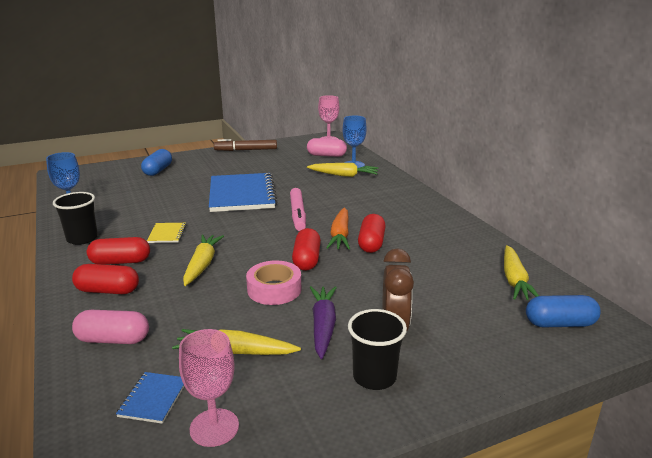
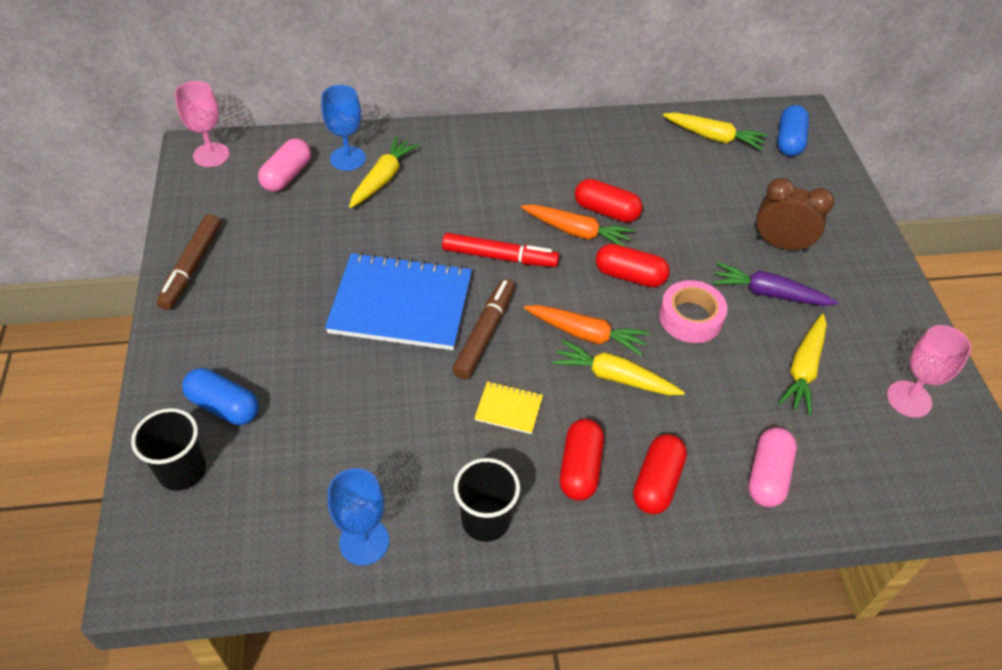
camera: 75 degrees left, 25 degrees up
blue notebook [116,372,184,424] -> none
pink marker [290,188,306,231] -> red marker [442,233,559,267]
black cup [348,309,407,390] -> black cup moved to [131,408,206,491]
none -> brown marker [452,279,515,379]
none -> orange carrot [524,305,650,356]

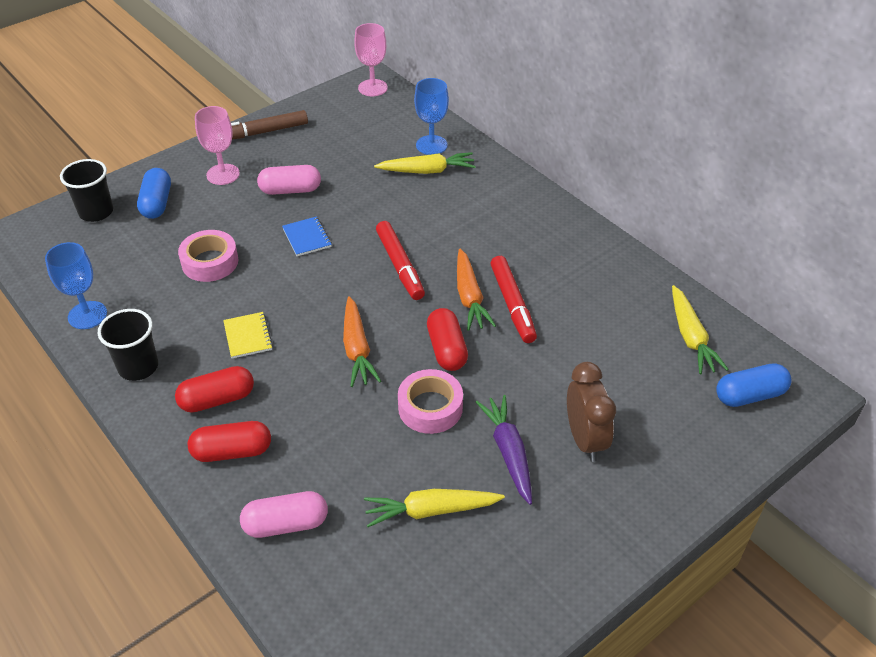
camera: 60 degrees right, 5 degrees down
pink capsule [258,138,311,192] -> pink capsule moved to [257,165,321,195]
blue notebook [325,252,472,350] -> blue notebook [282,216,332,256], size x0.43
brown marker [452,279,515,379] -> none
yellow carrot [552,339,685,395] -> none
red capsule [575,179,642,223] -> red marker [490,256,537,343]
pink goblet [887,325,972,418] -> pink goblet moved to [195,106,240,185]
none -> pink tape [178,230,238,282]

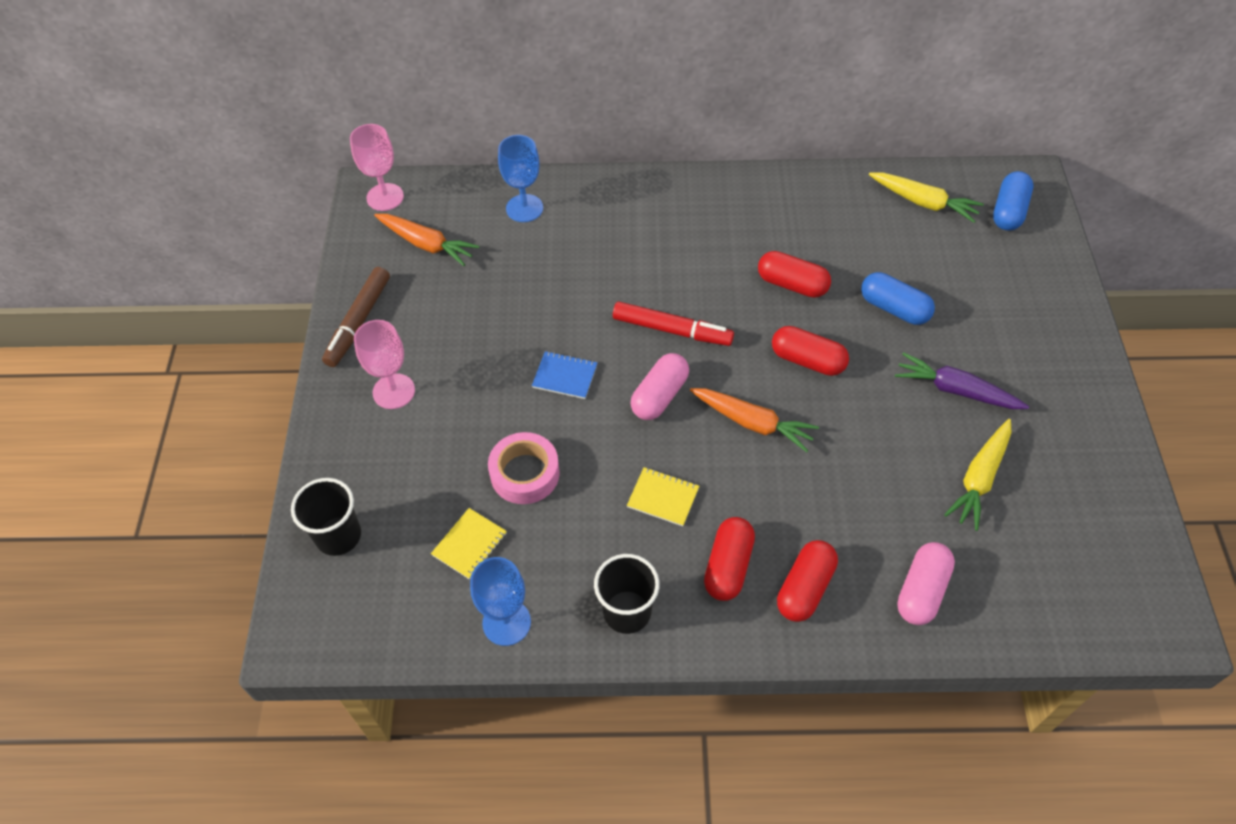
camera: 50 degrees left, 10 degrees up
blue capsule [137,168,171,219] -> blue capsule moved to [861,272,935,325]
pink capsule [257,165,321,195] -> pink capsule moved to [630,353,689,420]
yellow carrot [374,152,476,174] -> none
pink tape [398,369,463,434] -> none
orange carrot [457,248,496,331] -> orange carrot moved to [374,214,479,266]
red marker [490,256,537,343] -> red capsule [758,251,831,298]
brown clock [567,362,616,462] -> none
none -> yellow notebook [431,508,507,579]

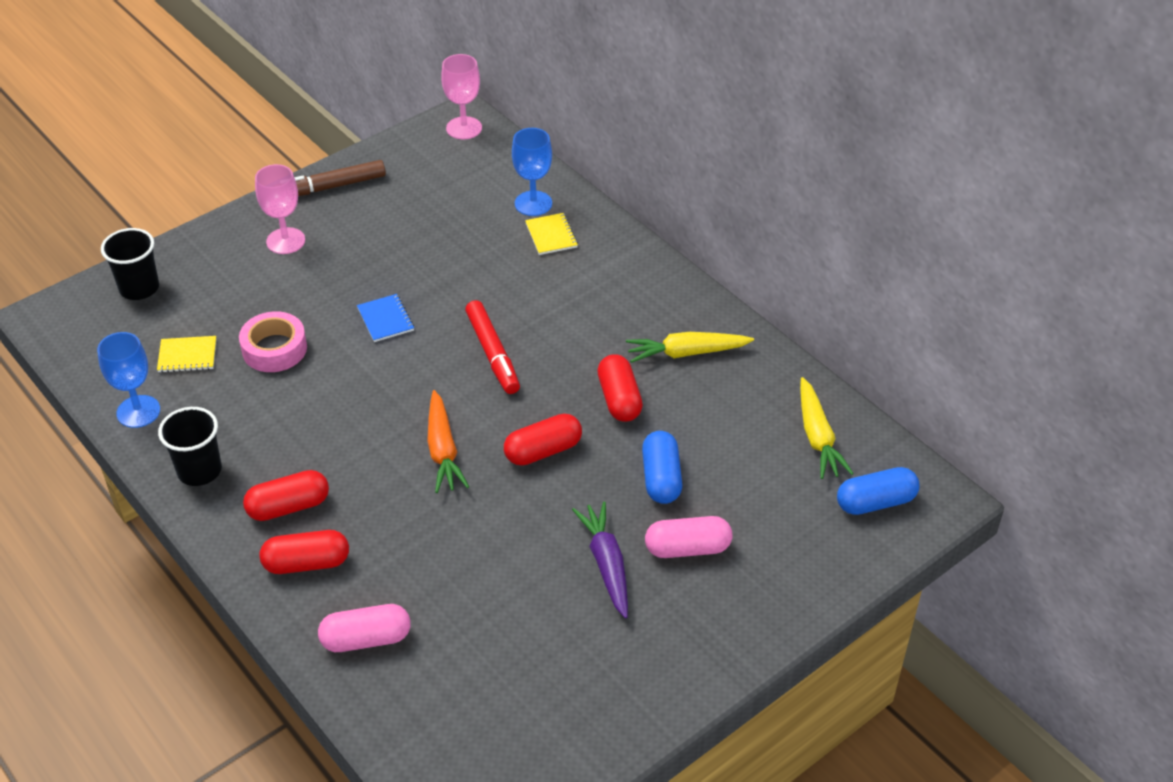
camera: 50 degrees right, 10 degrees down
orange carrot [374,214,479,266] -> none
yellow notebook [627,467,699,526] -> yellow notebook moved to [525,213,578,255]
pink capsule [630,353,689,420] -> pink capsule moved to [645,516,732,558]
red capsule [772,326,849,376] -> red capsule turned 75 degrees clockwise [504,414,582,466]
yellow carrot [944,419,1011,531] -> yellow carrot moved to [626,332,754,363]

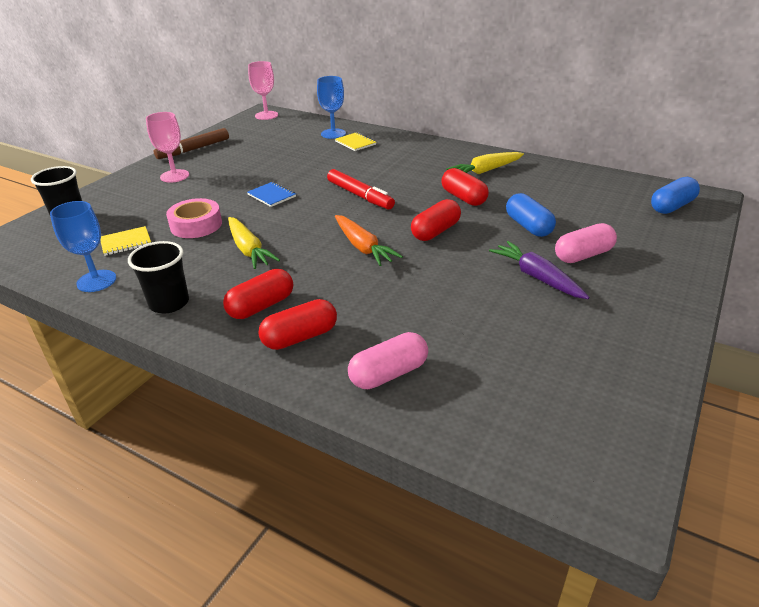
camera: 20 degrees left, 10 degrees down
yellow carrot [800,377,854,479] -> yellow carrot moved to [228,217,280,269]

